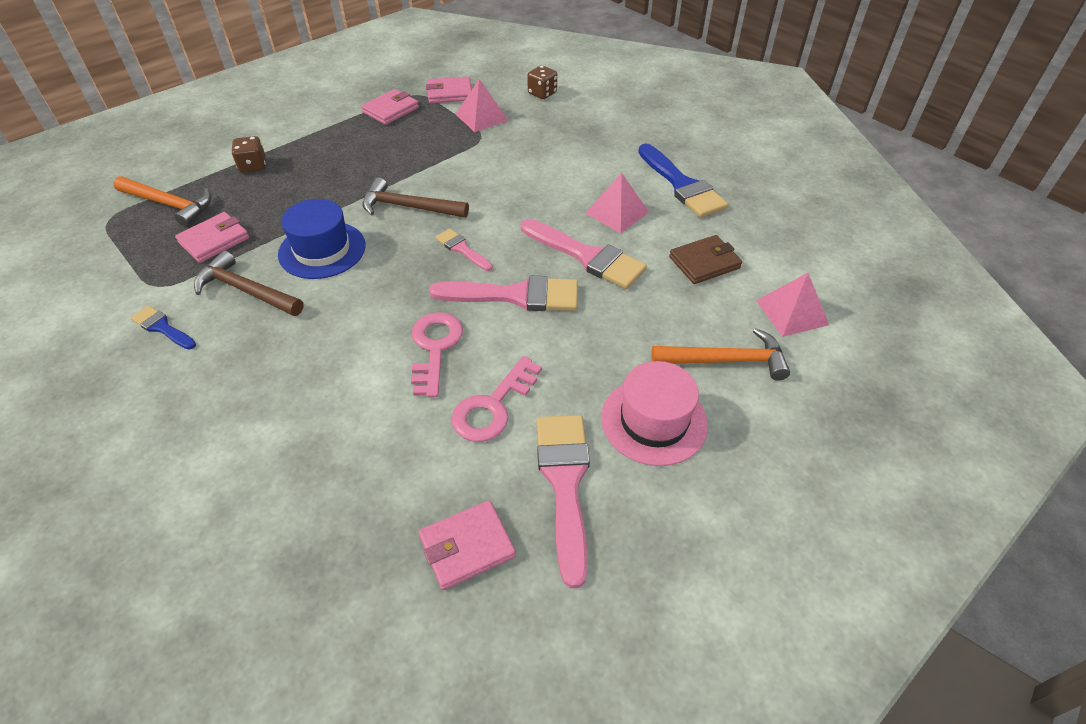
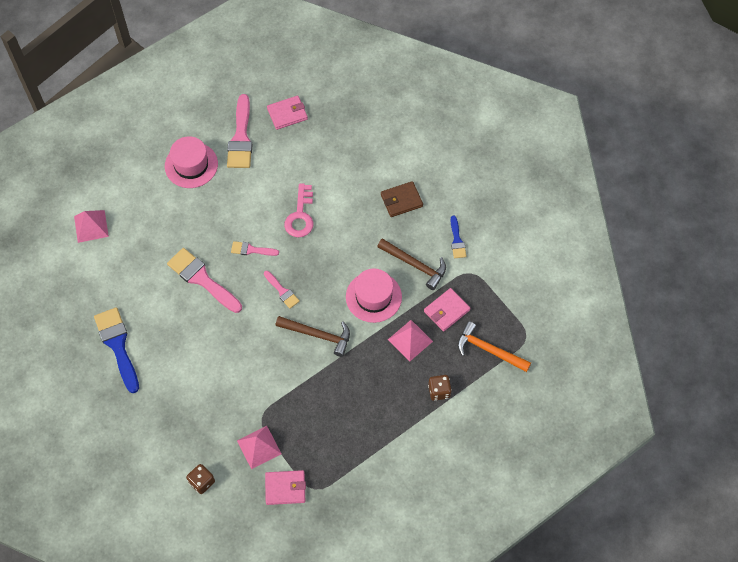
camera: 175 degrees left, 15 degrees up
blue brush [131,305,196,350] -> blue brush turned 45 degrees clockwise [451,216,466,258]
blue hat [278,199,366,279] -> pink hat [346,268,402,323]
pink wallet [361,89,419,125] -> none
pink brush [429,276,578,311] -> pink brush [231,241,279,256], size x0.53
pink key [451,356,542,442] -> none
pink pyramid [585,173,649,233] -> pink pyramid moved to [388,320,433,362]
orange hammer [651,328,790,381] -> none
brown wallet [669,235,742,284] -> brown wallet moved to [381,181,423,217]

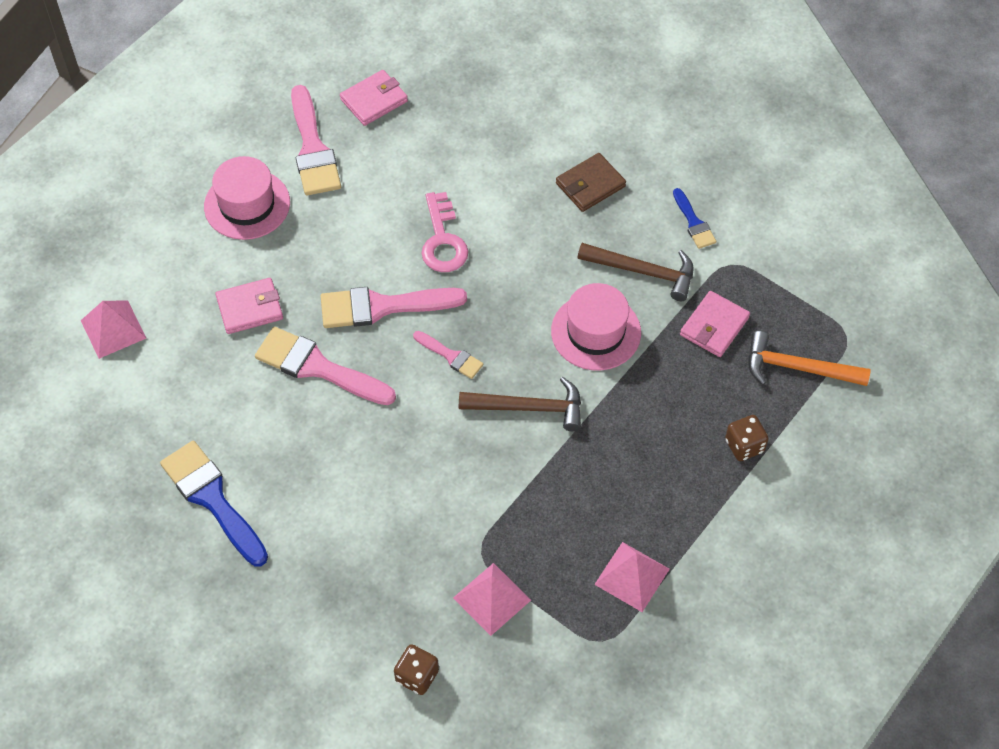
camera: 15 degrees left, 5 degrees down
pink brush [231,241,279,256] -> pink brush [321,287,467,328], size x1.88
pink wallet [265,470,306,505] -> pink wallet moved to [215,278,283,334]
pink pyramid [388,320,433,362] -> pink pyramid moved to [594,542,670,612]

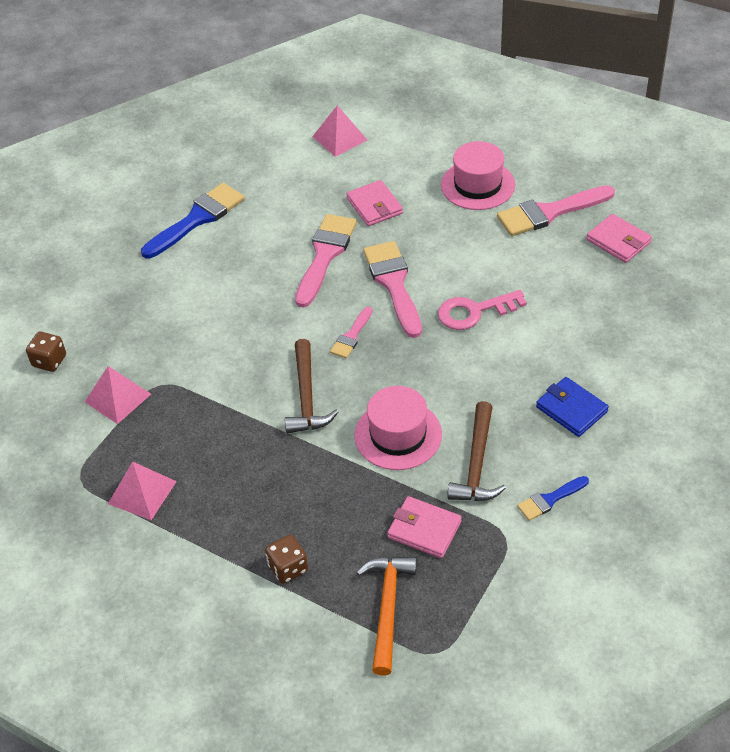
camera: 85 degrees right, 10 degrees down
brown wallet [556,153,626,212] -> blue wallet [536,377,609,437]

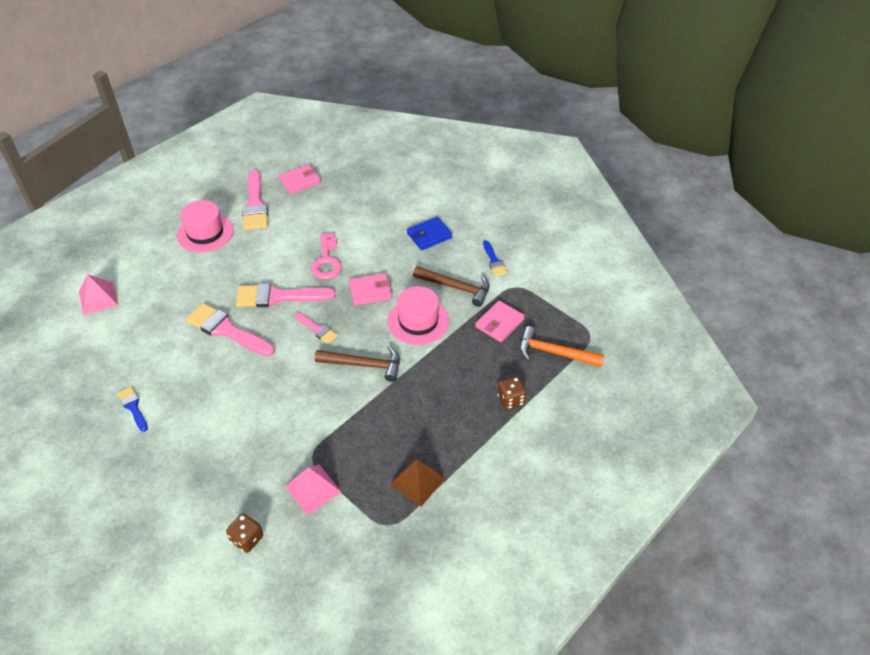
camera: 80 degrees left, 0 degrees up
pink pyramid [108,462,177,520] -> brown pyramid [389,457,446,507]
blue brush [141,183,245,258] -> blue brush [117,386,148,432], size x0.53
pink wallet [347,180,403,226] -> pink wallet moved to [349,273,392,306]

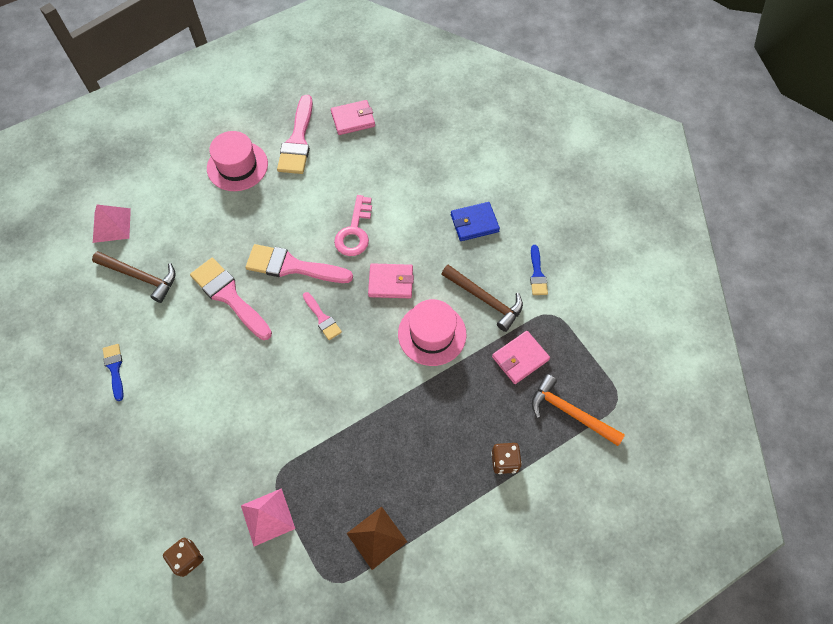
camera: 15 degrees right, 15 degrees up
brown hammer [315,346,400,382] -> brown hammer moved to [92,251,176,303]

